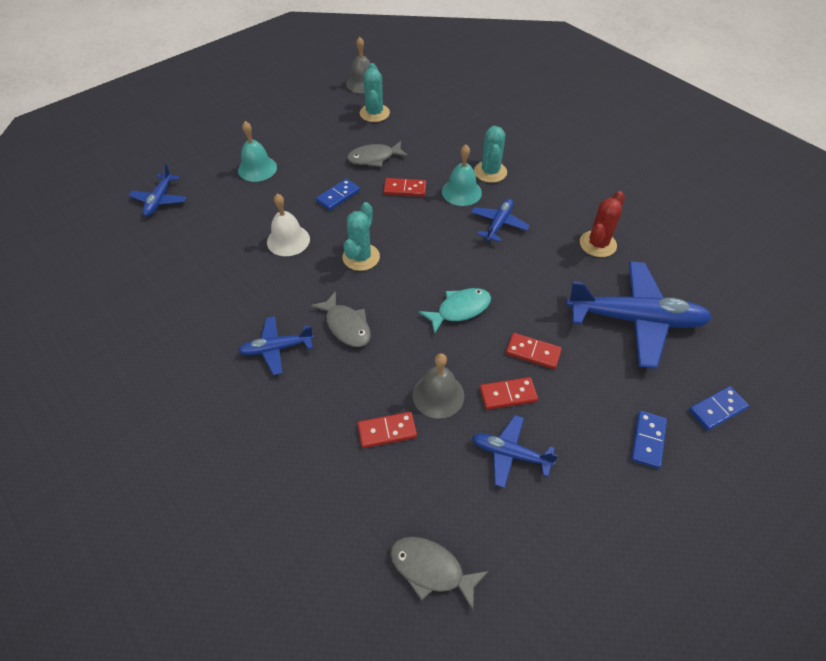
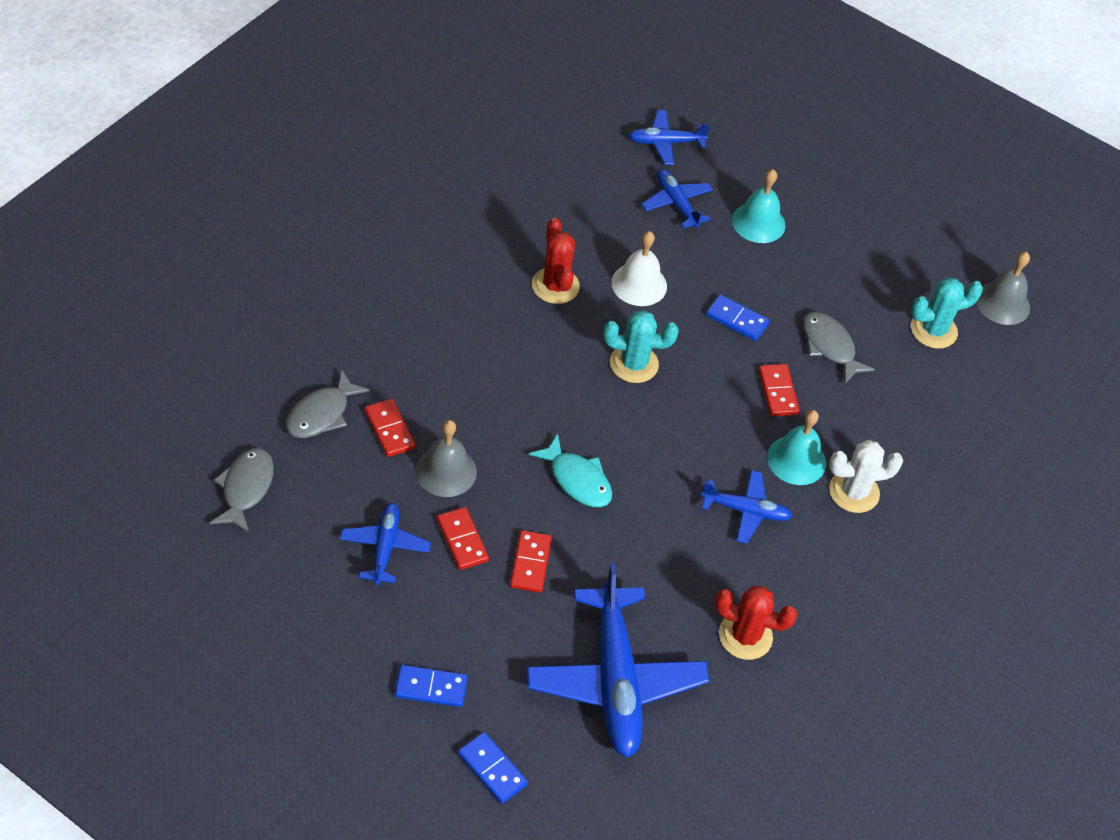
camera: 70 degrees right, 0 degrees up
blue plane [238,316,314,375] -> blue plane moved to [641,169,713,228]
grey fish [310,291,371,347] -> grey fish moved to [286,369,370,438]
turquoise cactus [474,126,507,183] -> white cactus [829,440,903,513]
none -> red cactus [532,218,580,304]

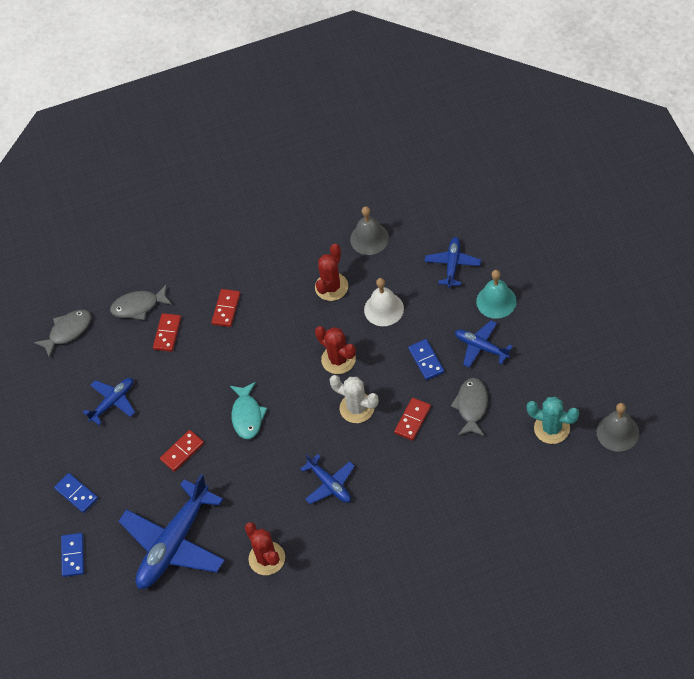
camera: 50 degrees right, 5 degrees up
grey bell [415,420,477,497] -> grey bell moved to [350,206,389,255]
red domino [437,507,489,570] -> red domino moved to [212,289,240,327]
turquoise cactus [603,310,679,383] -> red cactus [315,326,356,374]
blue plane [629,110,710,165] -> blue plane moved to [455,320,513,368]
turquoise bell [767,410,826,485] -> none
white cactus [829,440,903,513] -> white cactus moved to [329,375,379,423]

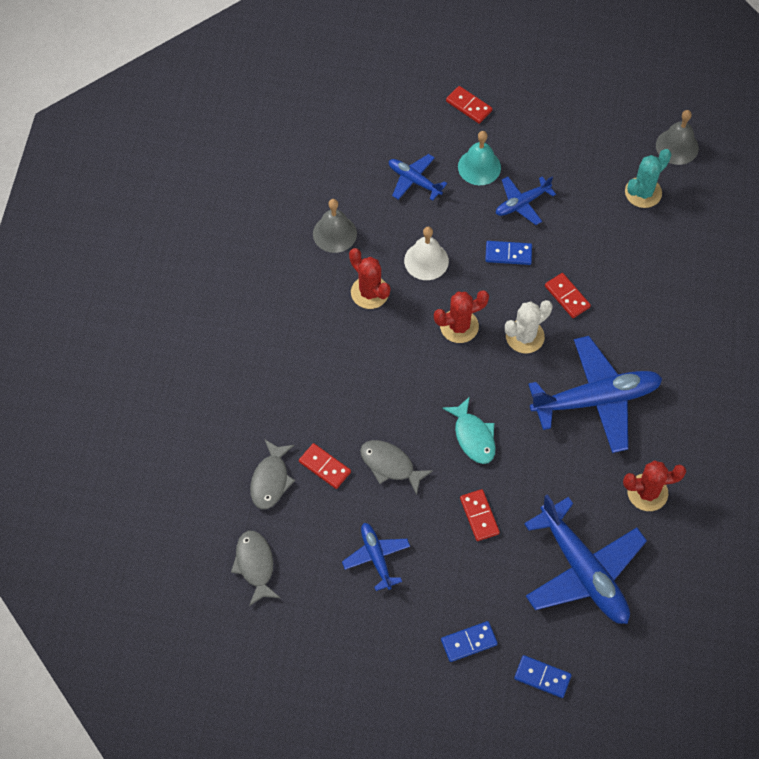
camera: 70 degrees left, 5 degrees up
red domino [212,289,240,327] -> red domino moved to [446,86,492,124]
turquoise fish [230,382,268,439] -> turquoise fish turned 45 degrees clockwise [442,397,496,464]
blue plane [300,454,355,504] -> blue plane [528,336,663,453], size x1.93
grey fish [451,378,488,436] -> grey fish moved to [360,440,433,495]

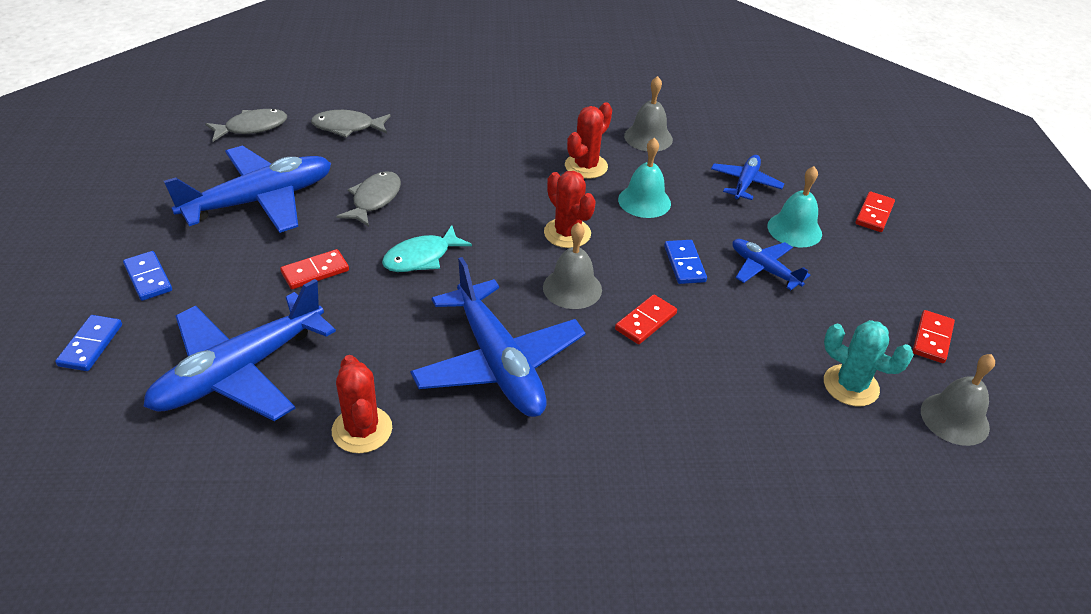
camera: 75 degrees right, 20 degrees down
red domino [299,443,351,489] -> red domino moved to [913,310,955,363]
blue plane [342,523,410,591] -> blue plane [164,146,331,233], size x1.93
white bell [404,227,449,280] -> turquoise bell [618,138,671,218]
white cactus [505,300,552,353] -> grey bell [543,222,602,309]

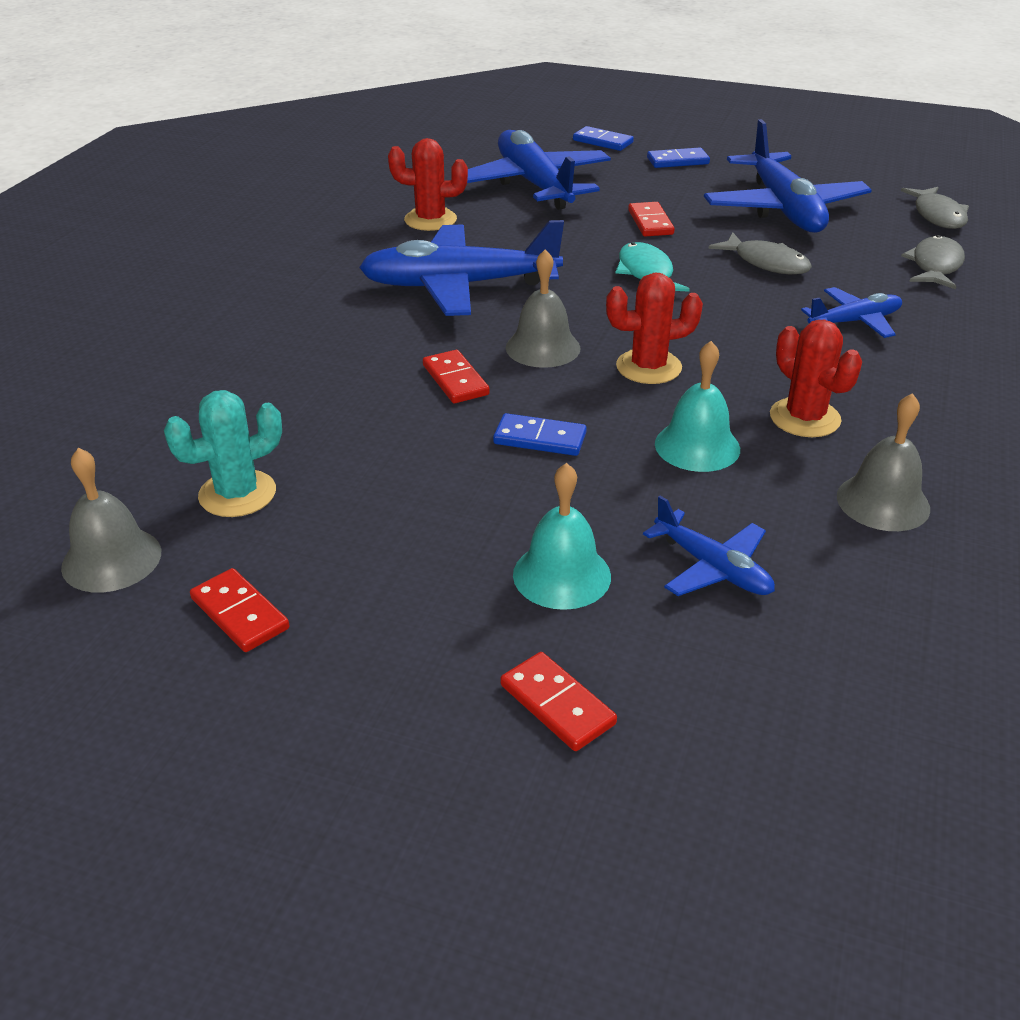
camera: 115 degrees right, 5 degrees down
blue plane [732,239,810,290] -> blue plane moved to [801,287,902,338]

